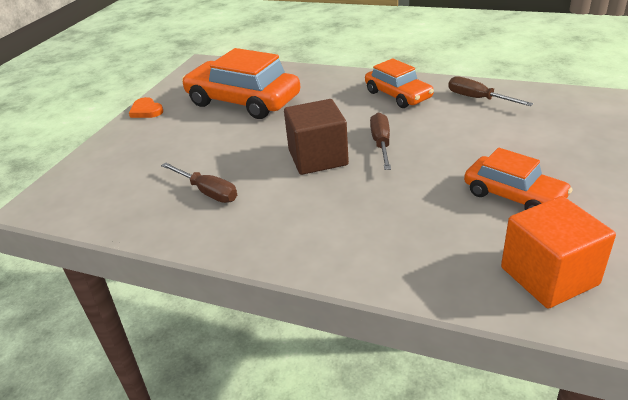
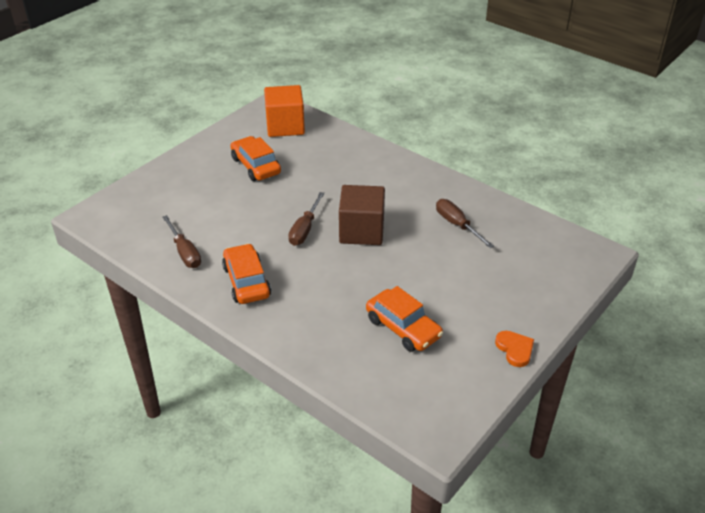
camera: 165 degrees left, 5 degrees up
orange car [182,48,300,119] -> orange car [366,286,443,352], size x0.61

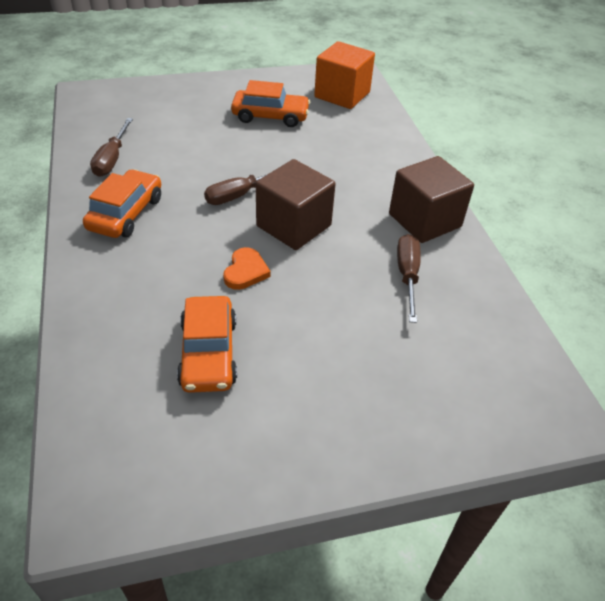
camera: 35 degrees right, 5 degrees up
orange car [230,136,281,181] -> orange car turned 90 degrees clockwise [231,80,310,127]
orange heart [495,331,534,367] -> orange heart moved to [223,247,271,290]
none -> brown cube [389,156,474,243]

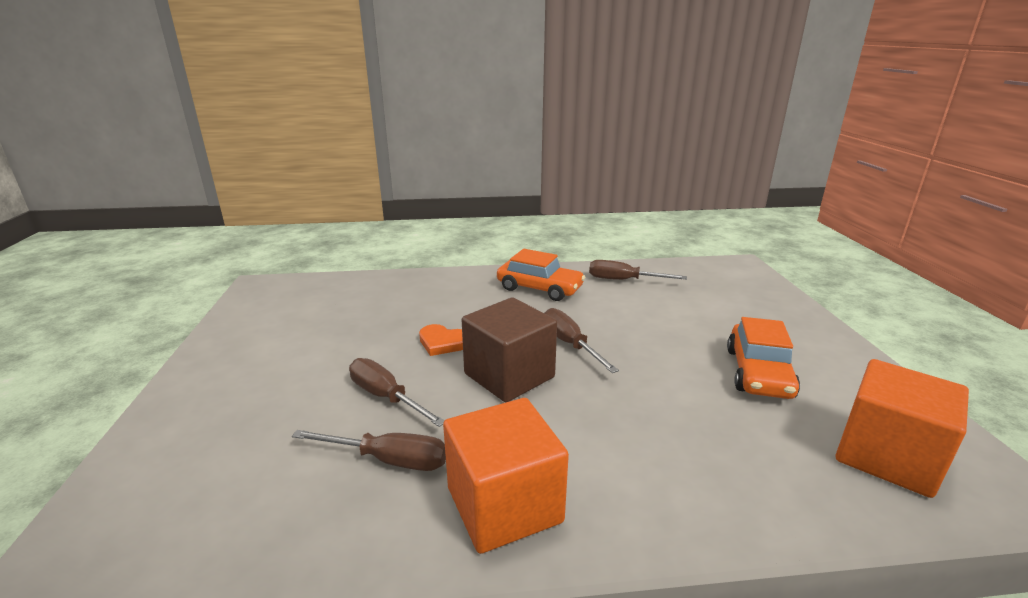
camera: 100 degrees right, 20 degrees down
orange car [177,296,237,393] -> none
brown cube [389,156,474,243] -> orange cube [443,398,569,554]
none -> brown screwdriver [349,358,445,427]

